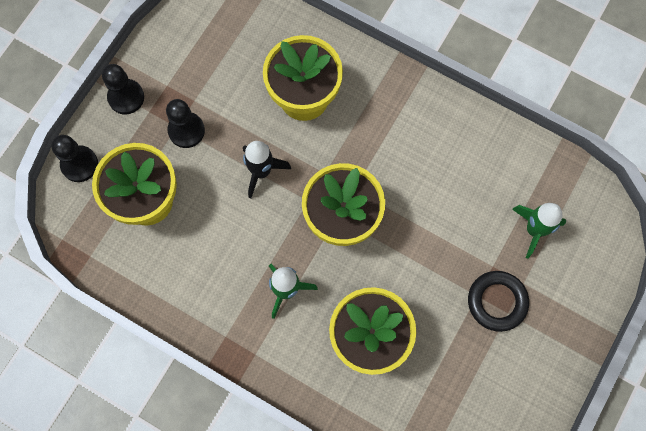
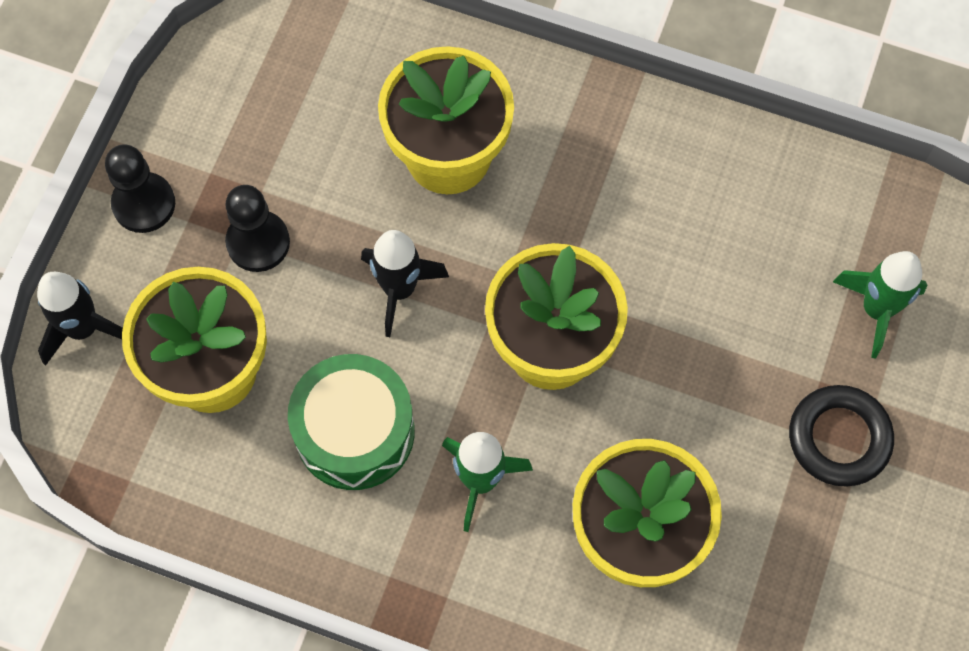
camera: 10 degrees left, 5 degrees down
black pawn [51,135,98,182] -> black rocket [37,272,123,366]
none -> green drum [288,354,415,490]

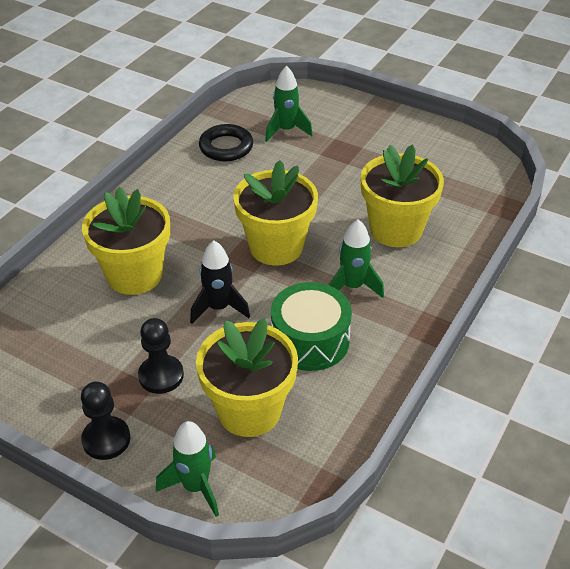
camera: 80 degrees left, 25 degrees down
black rocket [37,272,123,366] -> green rocket [156,421,219,517]
black ring [789,385,894,487] -> black ring moved to [199,124,253,161]

